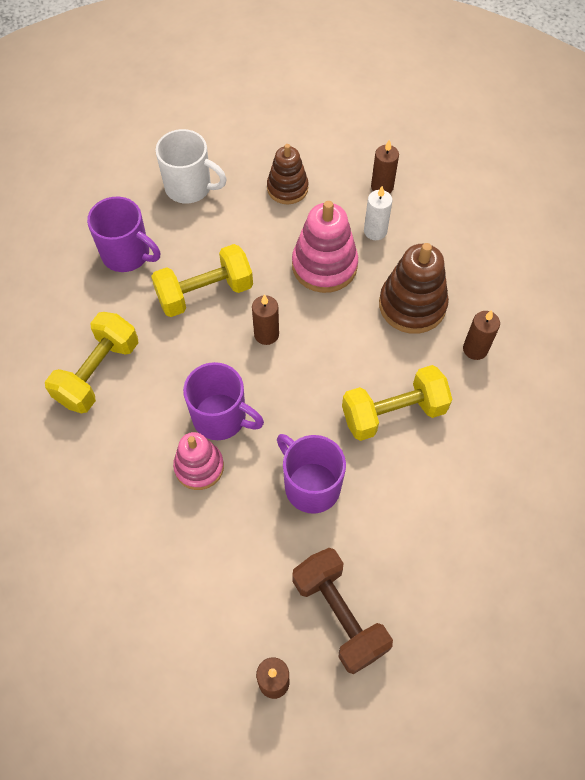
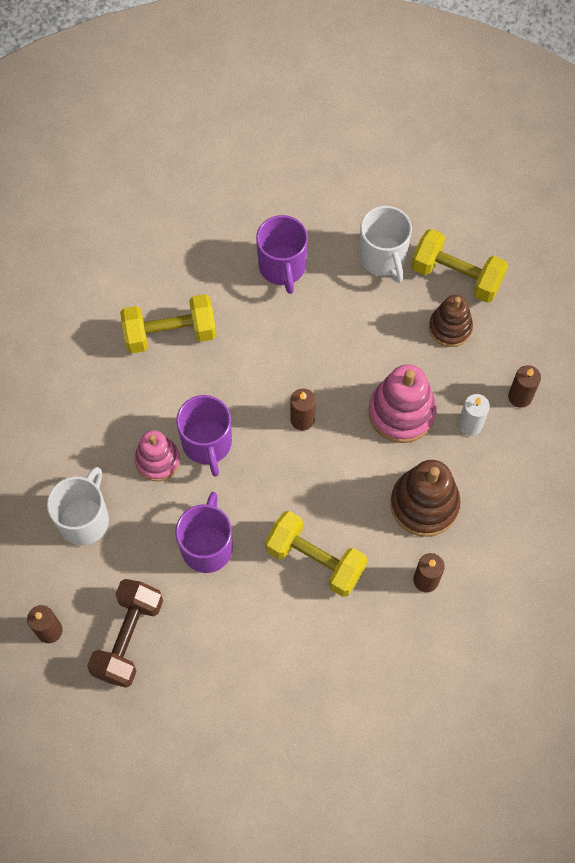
camera: 50 degrees right, 5 degrees up
yellow dumbbell [151,244,253,317] -> yellow dumbbell moved to [411,229,508,303]
none -> white mug [47,467,109,545]

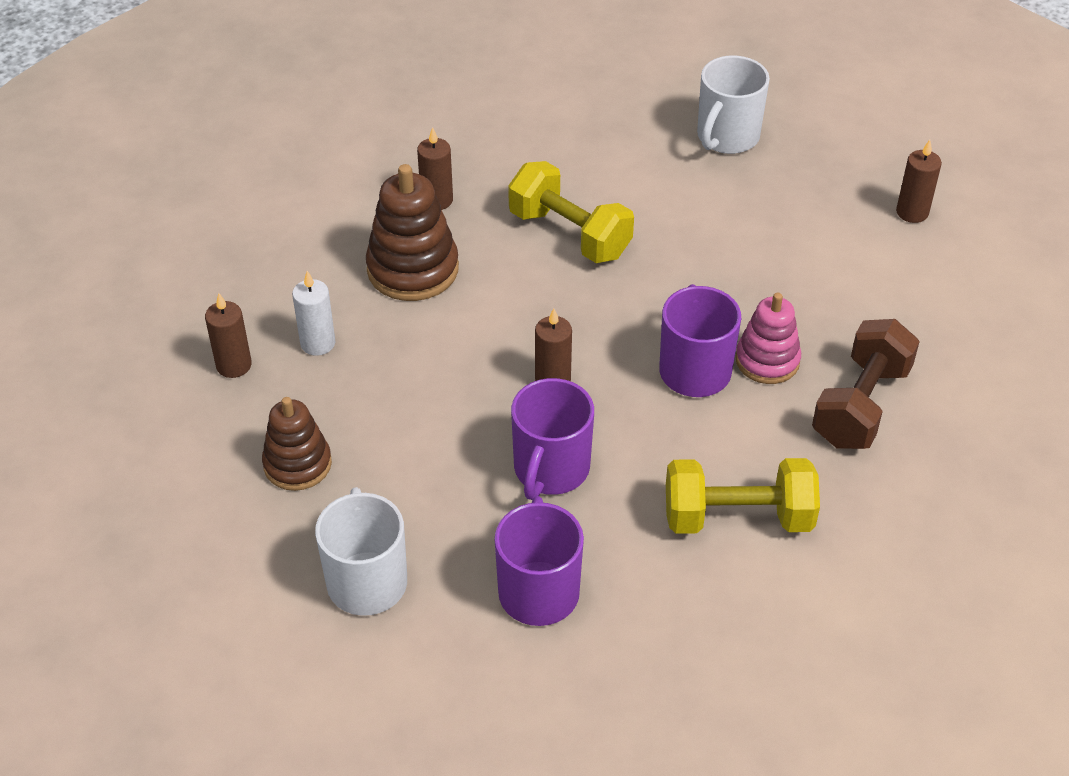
camera: 170 degrees left, 20 degrees down
white mug [47,467,109,545] -> white mug moved to [697,56,770,154]
brown dumbbell [87,579,163,688] -> brown dumbbell moved to [812,319,920,449]
purple mug [175,492,233,573] -> purple mug moved to [511,378,594,500]
pink stacking toy [369,364,436,443] -> none
yellow dumbbell [411,229,508,303] -> none

